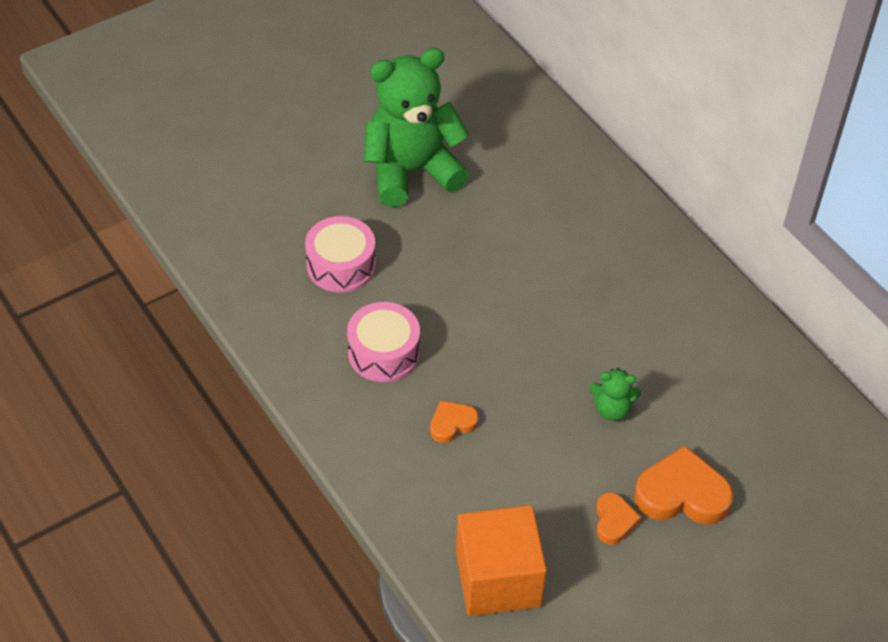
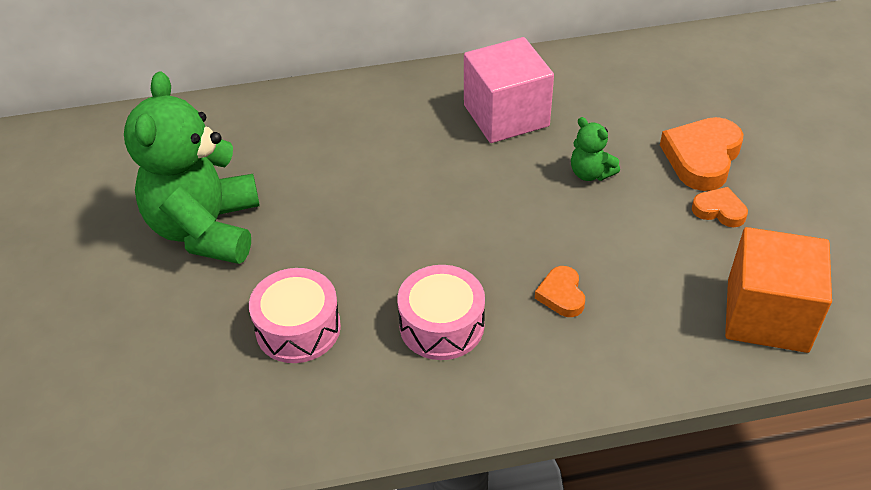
camera: 65 degrees left, 5 degrees down
green teddy bear [589,368,641,421] -> green teddy bear turned 105 degrees clockwise [571,117,620,181]
none -> pink cube [464,37,554,143]

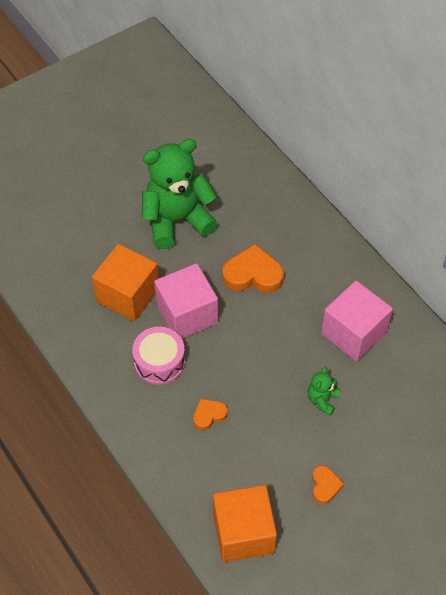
camera: 65 degrees right, 10 degrees up
pink drum [249,268,341,363] -> orange cube [92,244,159,321]
orange heart [660,117,743,191] -> orange heart moved to [222,244,284,293]
none -> pink cube [154,263,218,339]

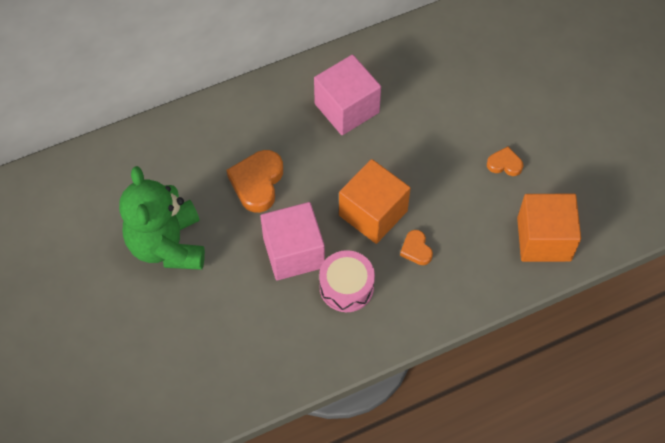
camera: 80 degrees left, 5 degrees up
orange cube [92,244,159,321] -> orange cube moved to [339,159,411,244]
green teddy bear [307,366,340,416] -> none

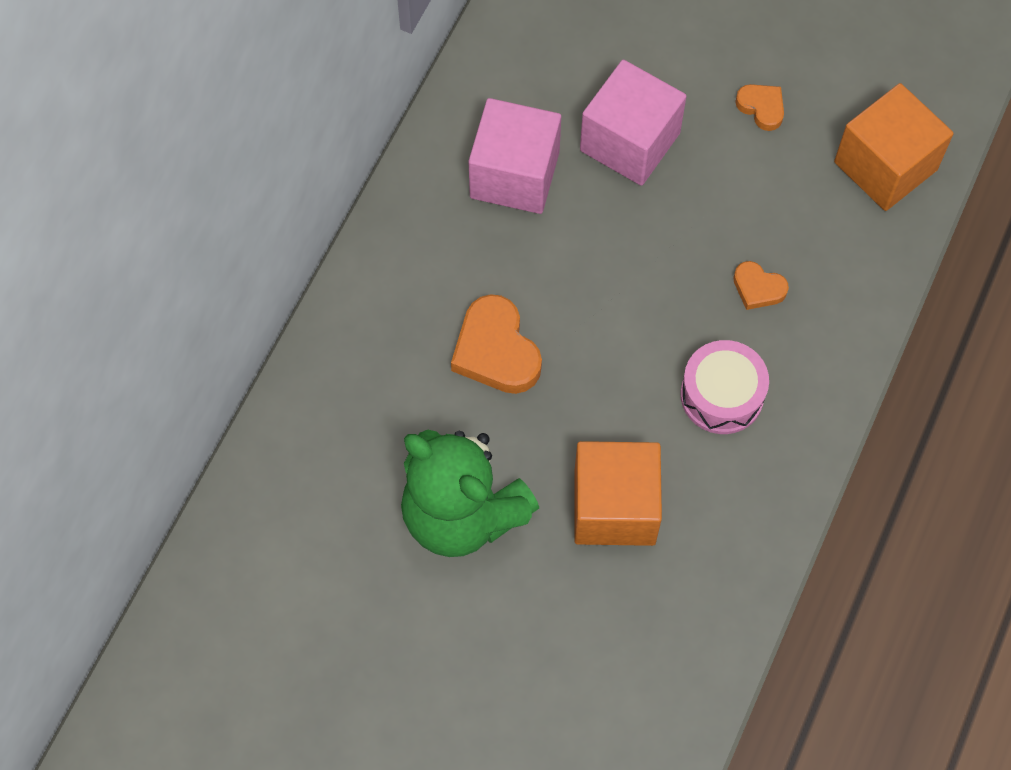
camera: 40 degrees left, 5 degrees up
pink cube [261,202,325,280] -> pink cube moved to [580,60,687,186]
orange cube [339,159,411,244] -> orange cube moved to [574,441,662,546]
orange heart [487,146,523,176] -> orange heart turned 75 degrees clockwise [735,84,784,131]

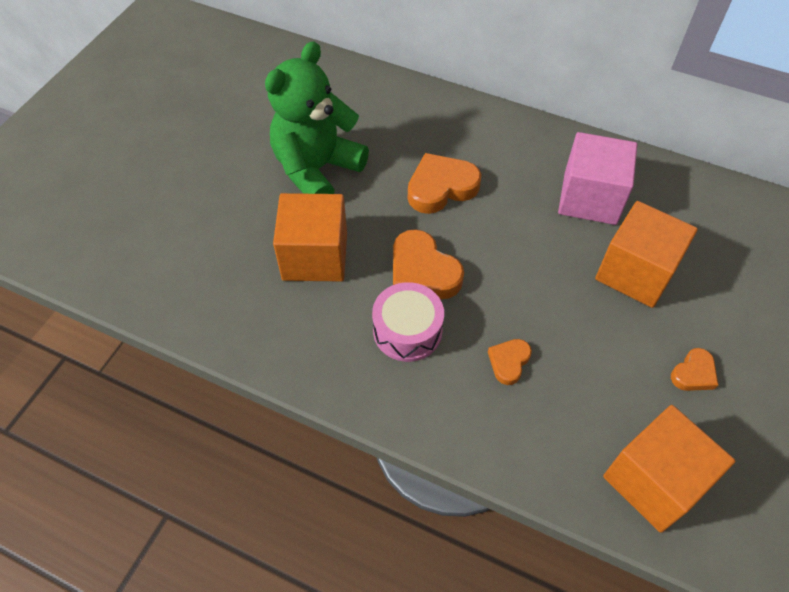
camera: 90 degrees right, 10 degrees down
pink cube [580,60,687,186] -> orange cube [595,201,698,308]
none -> orange heart [393,229,464,299]

